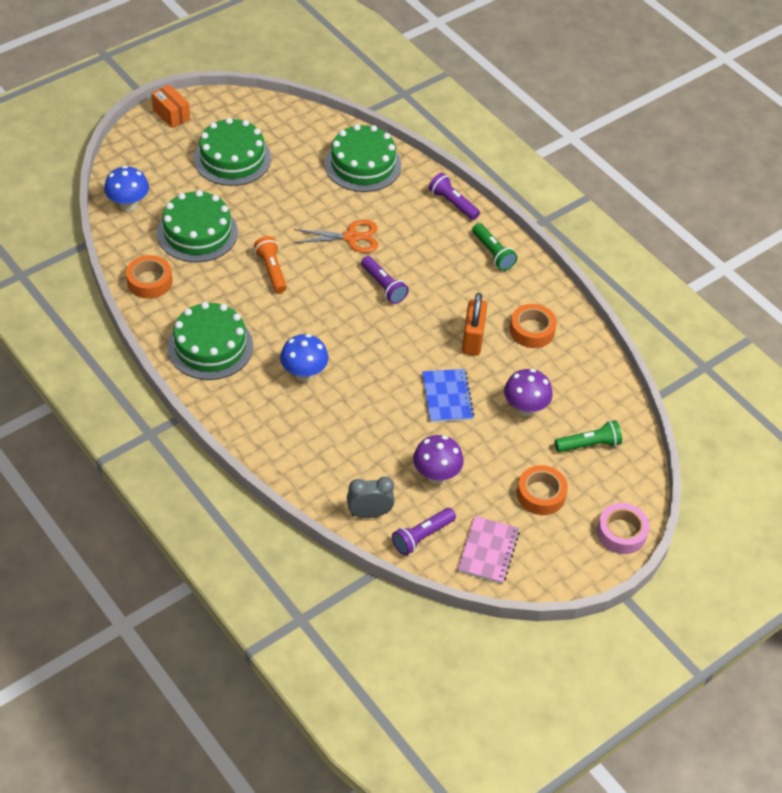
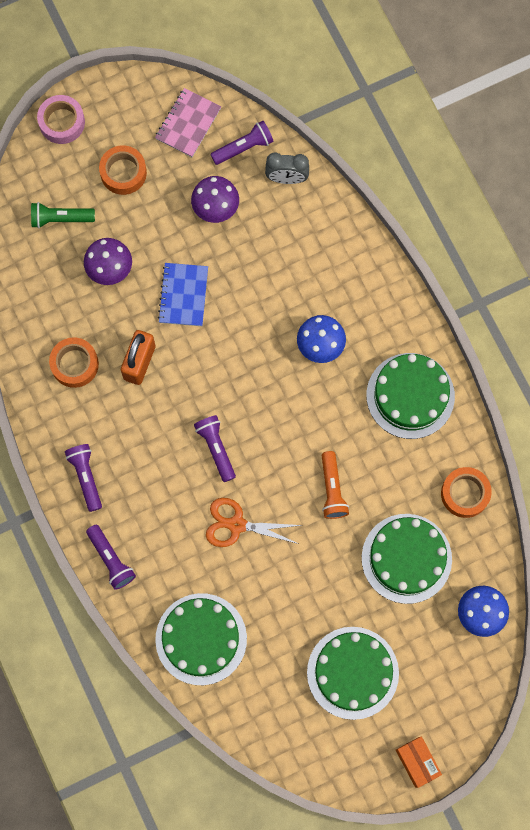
camera: 165 degrees left, 25 degrees up
green flashlight [472,223,518,271] -> purple flashlight [65,444,102,512]

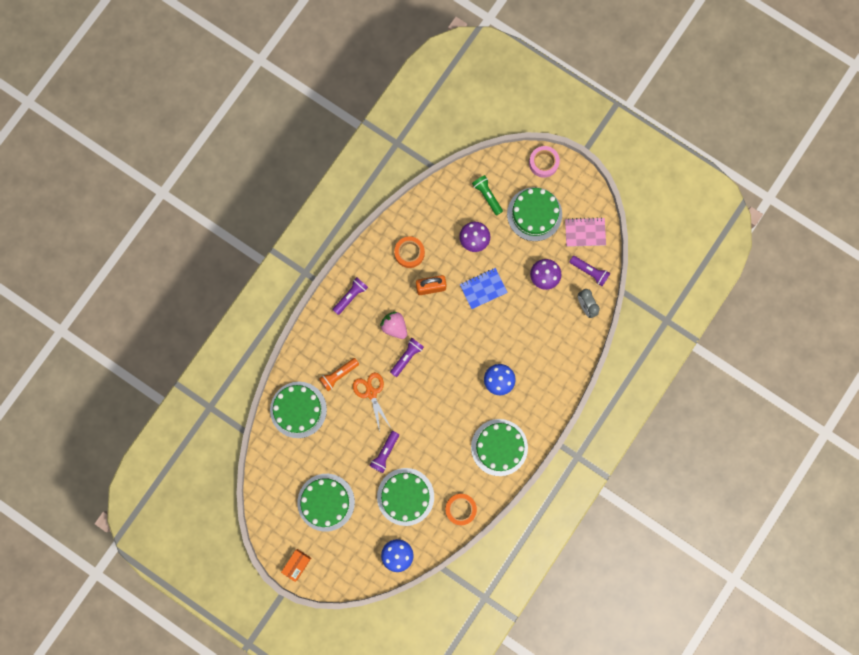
camera: 60 degrees right, 5 degrees up
purple flashlight [86,525,136,590] -> purple flashlight moved to [369,431,399,473]
orange tape [99,145,147,195] -> green cake [507,187,562,241]
orange flashlight [321,451,349,519] -> orange flashlight moved to [319,358,359,391]
none -> pink strawberry [380,312,407,339]

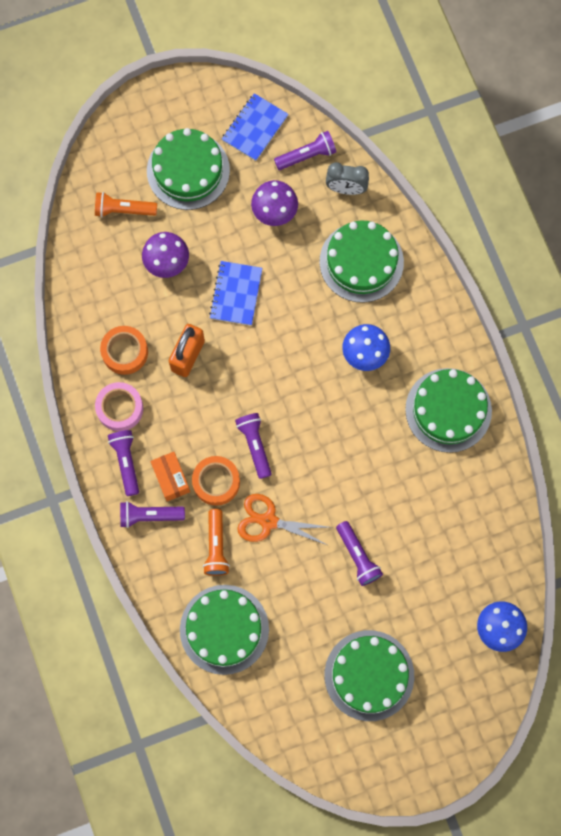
camera: 55 degrees left, 5 degrees down
orange box [281,549,311,582] -> orange box moved to [150,452,190,502]
green cake [377,468,434,526] -> green cake moved to [319,221,404,303]
pink strawberry [380,312,407,339] -> none
orange tape [445,494,477,525] -> orange tape moved to [192,456,240,506]
green flashlight [472,175,503,216] -> orange flashlight [95,192,157,217]
pink tape [529,146,560,178] -> pink tape moved to [95,382,143,431]
pink notebook [565,217,606,247] -> blue notebook [222,93,288,161]
none -> purple flashlight [120,501,185,528]

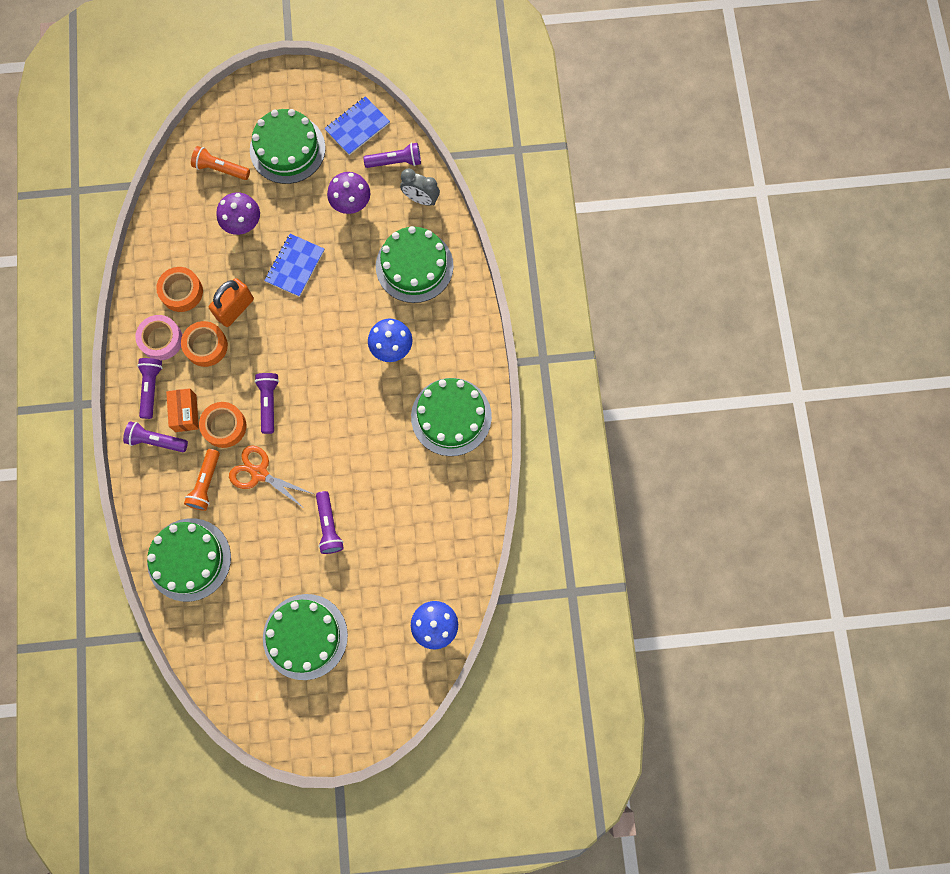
camera: 15 degrees right, 0 degrees up
none -> orange tape [181,321,228,367]

